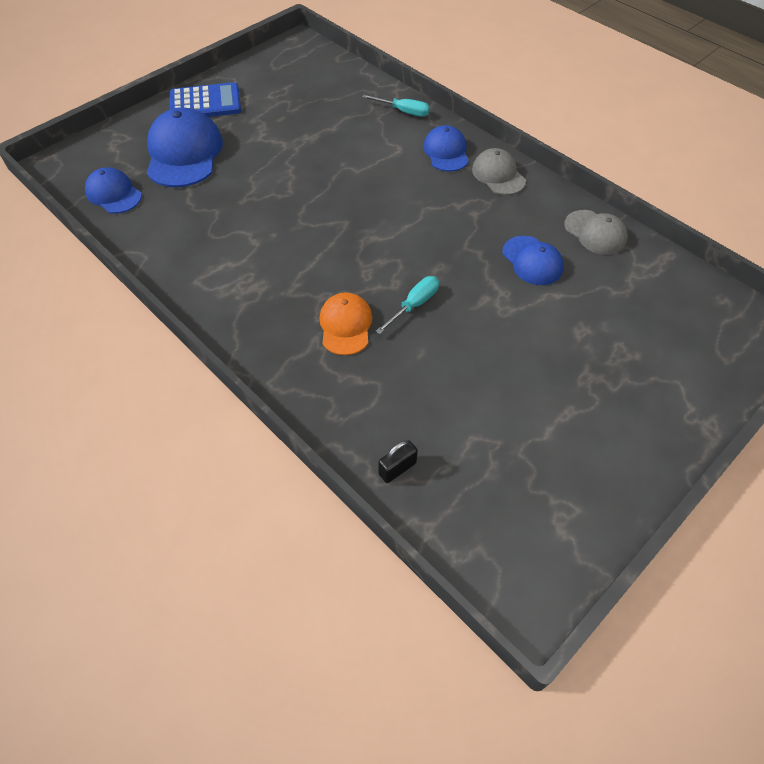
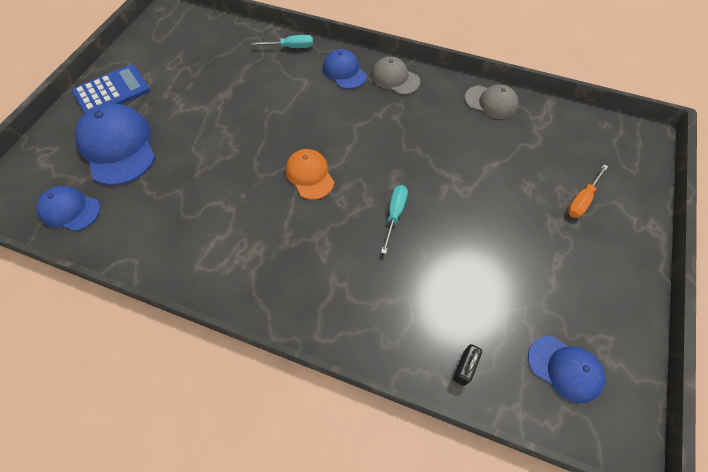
camera: 25 degrees left, 5 degrees up
orange cap [320,292,372,355] -> orange cap moved to [286,149,334,200]
blue cap [503,236,564,285] -> blue cap moved to [528,336,605,403]
none -> orange screwdriver [568,165,608,218]

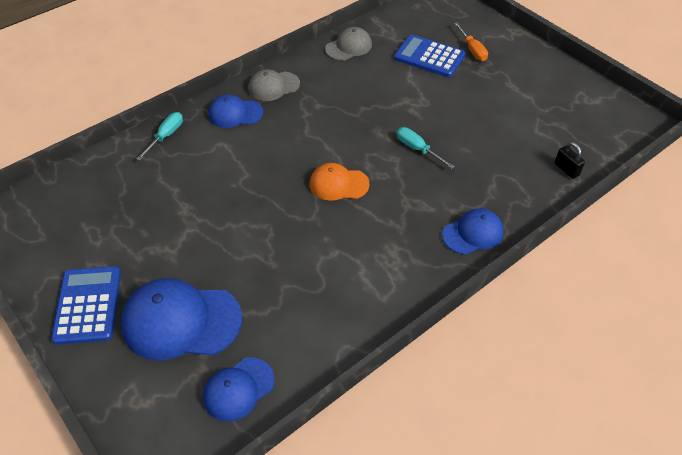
camera: 60 degrees left, 10 degrees down
blue cap [528,336,605,403] -> blue cap moved to [442,208,504,255]
none -> blue calculator [394,35,466,77]

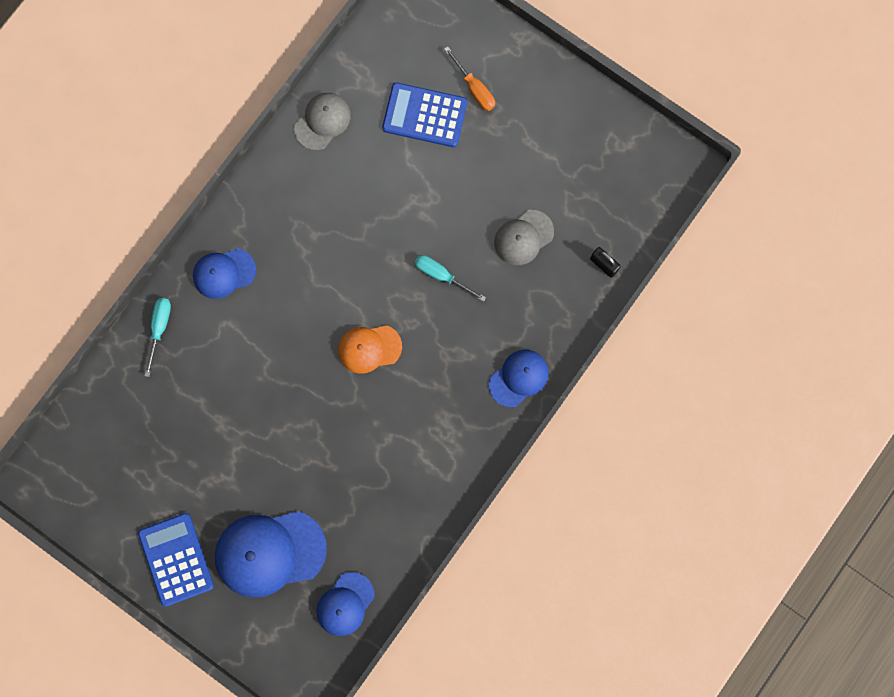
camera: 15 degrees left, 30 degrees up
grey cap [248,69,300,101] -> grey cap moved to [494,210,554,265]

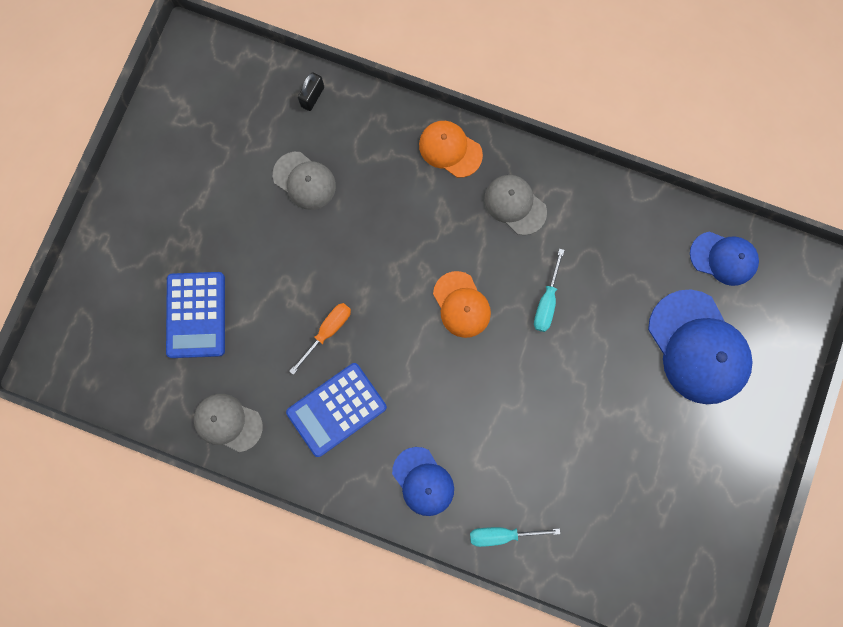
camera: 105 degrees left, 0 degrees up
blue calculator [138,513,214,607] -> blue calculator moved to [286,363,387,457]
turquoise screwdriver [414,255,486,302] -> turquoise screwdriver moved to [534,249,564,332]
orange screwdriver [444,46,495,111] -> orange screwdriver moved to [289,303,351,375]
blue cap [489,350,549,407] -> orange cap [419,121,483,178]
none -> grey cap [484,175,547,235]

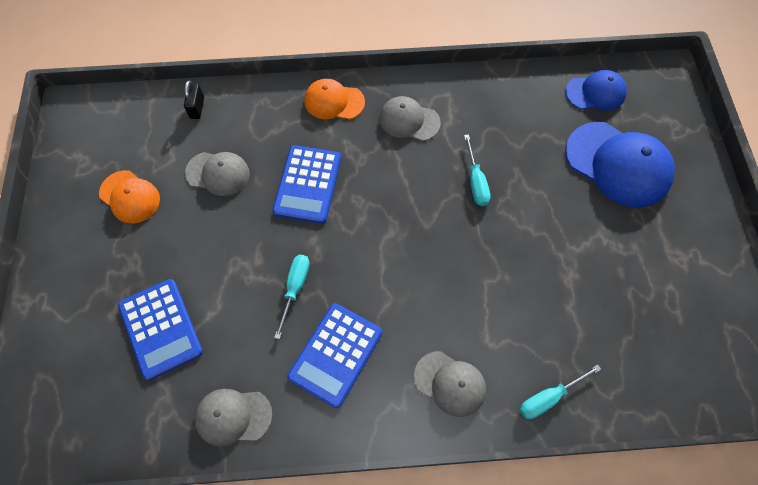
camera: 25 degrees left, 15 degrees down
orange screwdriver [289,303,351,375] -> turquoise screwdriver [274,255,310,339]
blue cap [392,447,454,516] -> grey cap [414,351,486,417]
orange cap [433,271,491,338] -> orange cap moved to [99,170,160,223]
none -> blue calculator [272,145,341,224]

